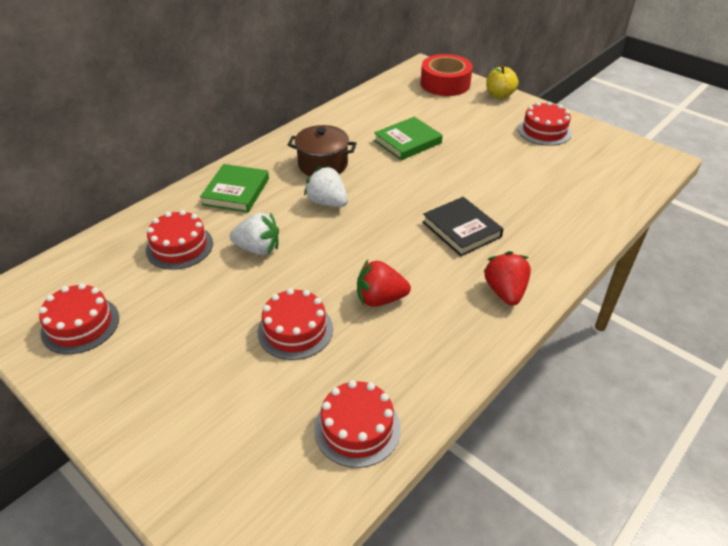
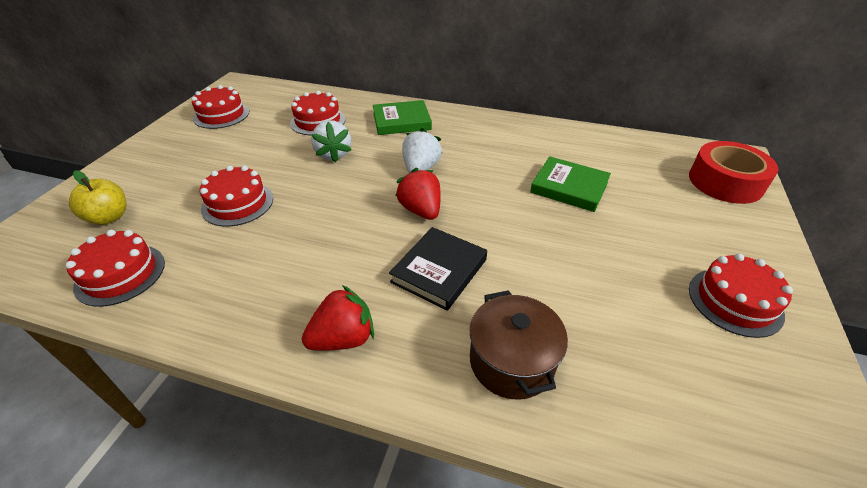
camera: 65 degrees right, 0 degrees up
brown pot [287,125,357,176] -> brown pot moved to [470,290,568,400]
red strawberry [357,260,411,307] -> red strawberry moved to [395,168,441,220]
yellow apple [486,65,518,99] -> yellow apple moved to [69,170,126,225]

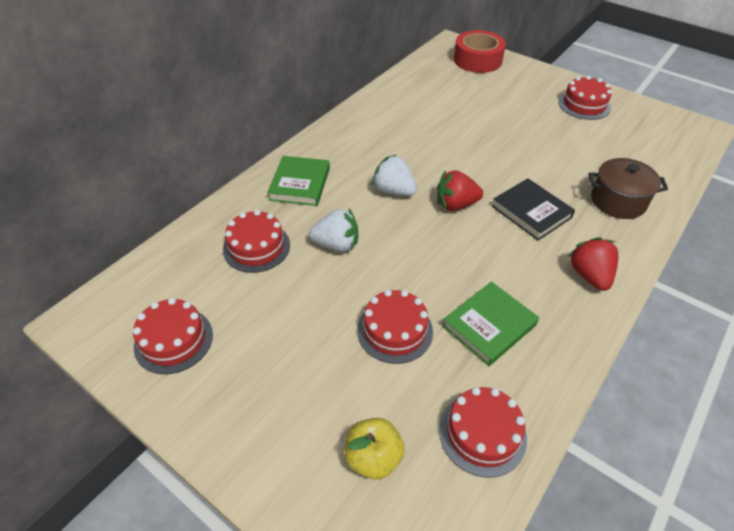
camera: 70 degrees left, 5 degrees up
green book [530,156,611,212] -> green book moved to [442,281,539,366]

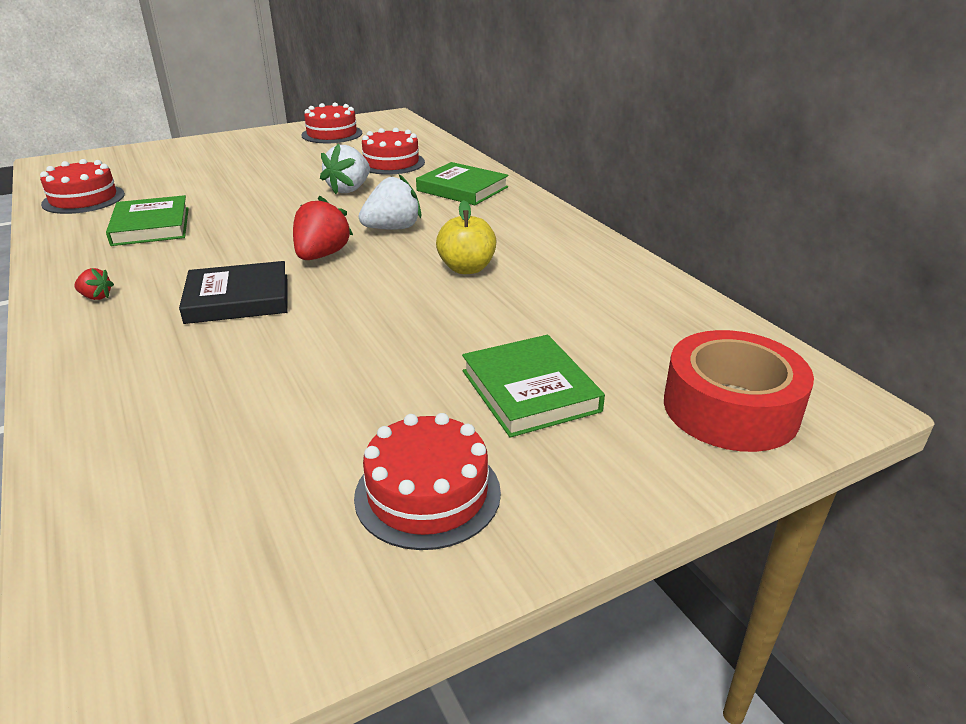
camera: 115 degrees right, 15 degrees down
yellow apple [345,418,405,480] -> yellow apple moved to [436,200,496,274]
red cake [357,289,433,364] -> none
red strawberry [568,237,618,291] -> red strawberry [74,268,114,300], size x0.50
brown pot [588,158,668,219] -> none
none -> green book [462,335,605,437]

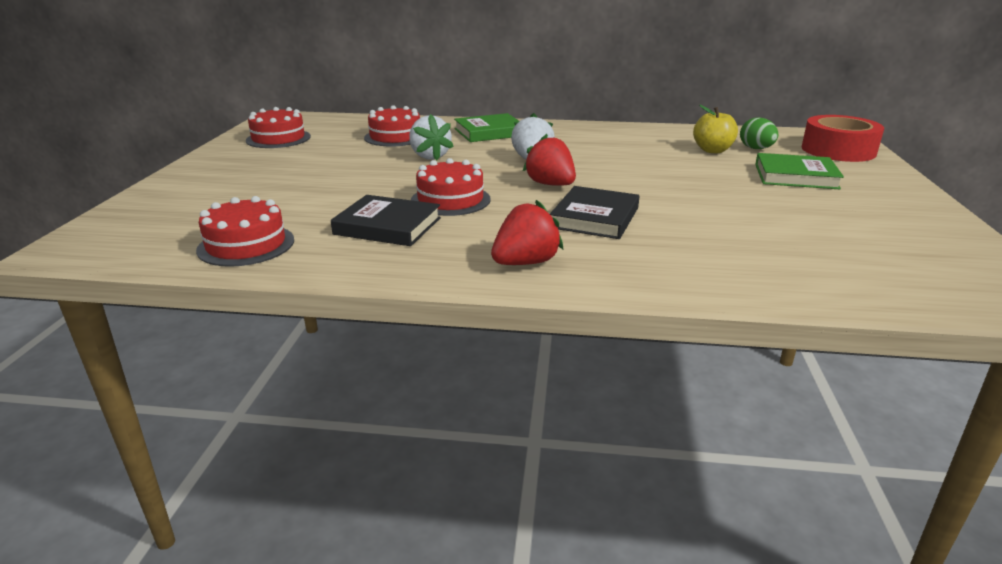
camera: 55 degrees left, 5 degrees down
red strawberry [74,268,114,300] -> red strawberry [491,200,563,265], size x1.99
green book [106,195,189,246] -> black book [331,195,441,246]
red cake [354,413,501,550] -> red cake moved to [411,158,491,216]
yellow apple [436,200,496,274] -> yellow apple moved to [693,104,738,153]
none -> green egg [740,117,778,149]

